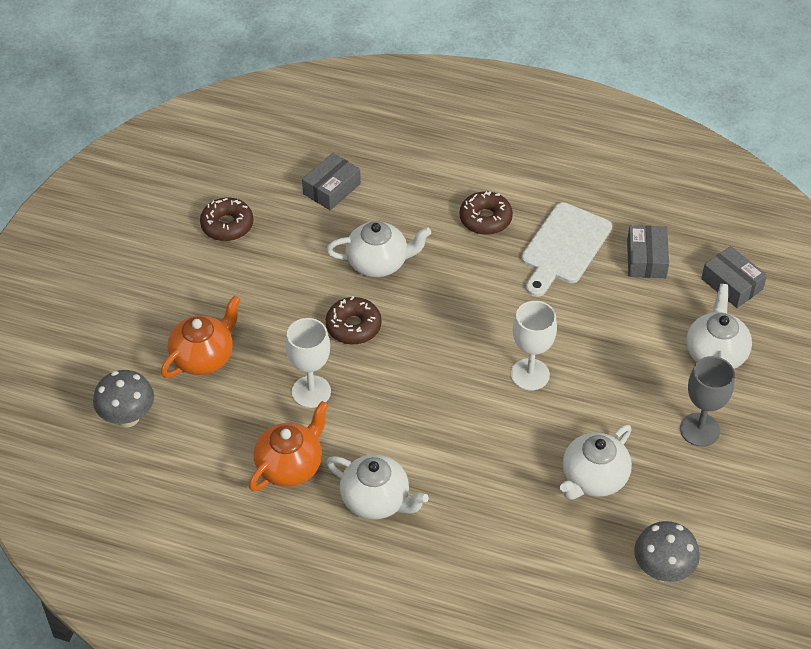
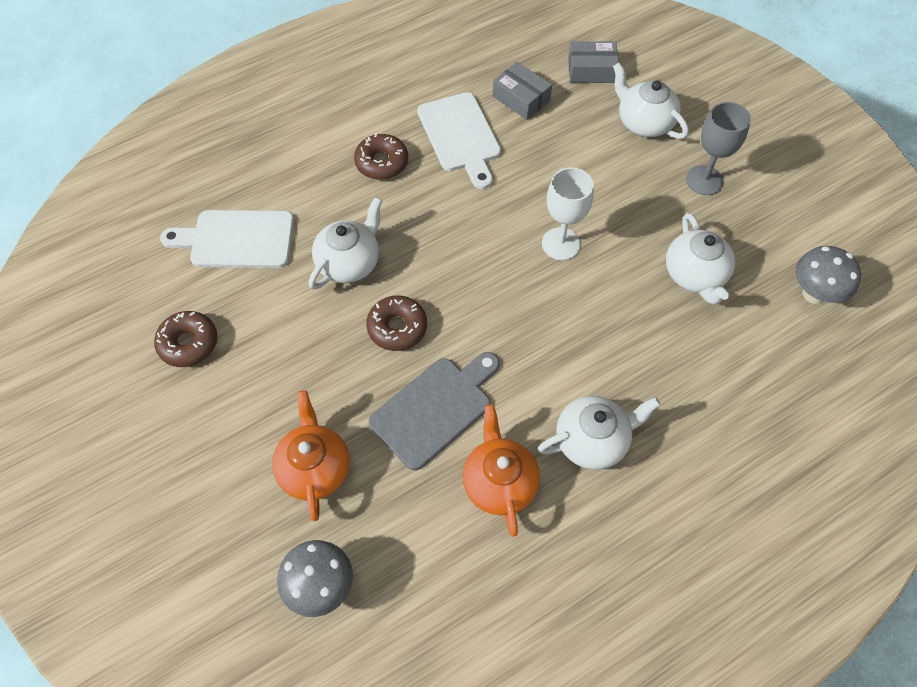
camera: 50 degrees left, 10 degrees up
white goblet [286,318,331,408] -> grey cutting board [368,352,500,470]
grey box [302,153,361,210] -> white cutting board [160,210,294,268]

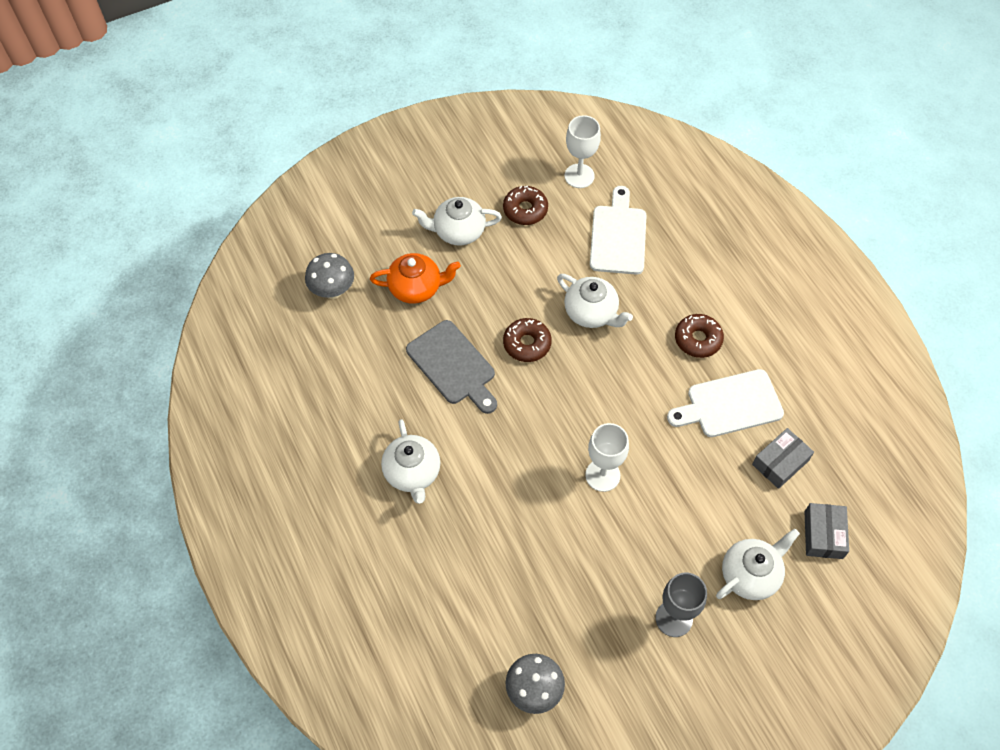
camera: 95 degrees right, 0 degrees up
orange teapot [463,404,540,537] -> none
white teapot [666,213,735,305] -> white teapot moved to [412,197,502,245]
none -> white goblet [564,115,601,188]

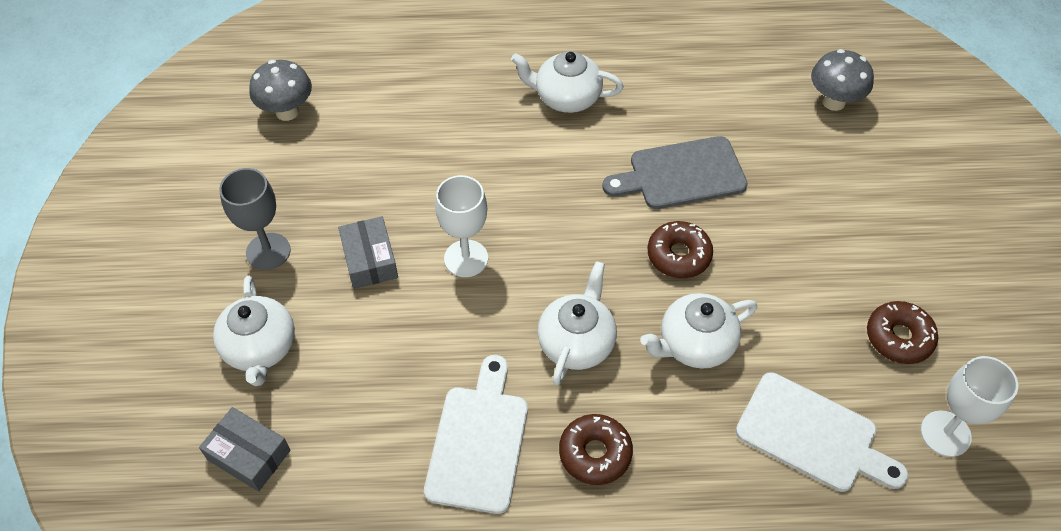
camera: 115 degrees right, 5 degrees down
orange teapot [370,253,461,304] -> none
white teapot [412,197,502,245] -> white teapot moved to [538,261,617,385]
grey box [752,428,814,489] -> grey box moved to [338,216,398,289]

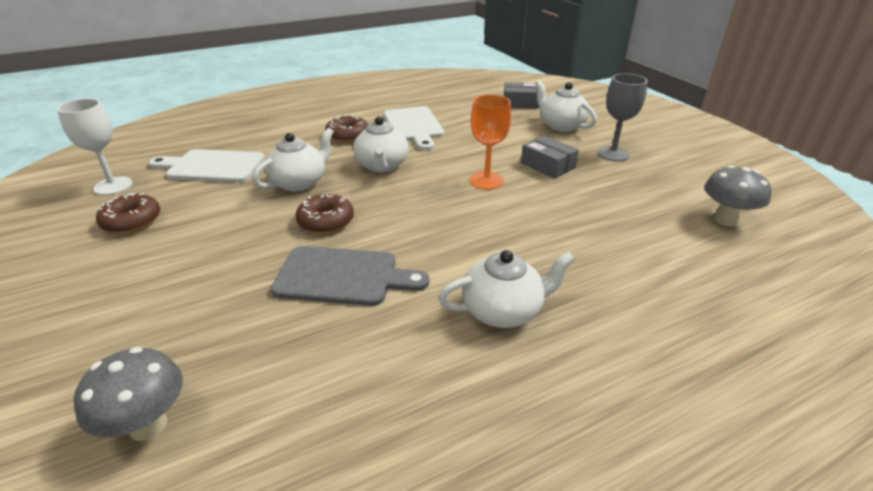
camera: 155 degrees right, 20 degrees down
white goblet [435,175,488,277] -> orange goblet [470,94,511,190]
grey cutting board [602,136,748,209] -> grey cutting board turned 45 degrees clockwise [271,246,429,306]

